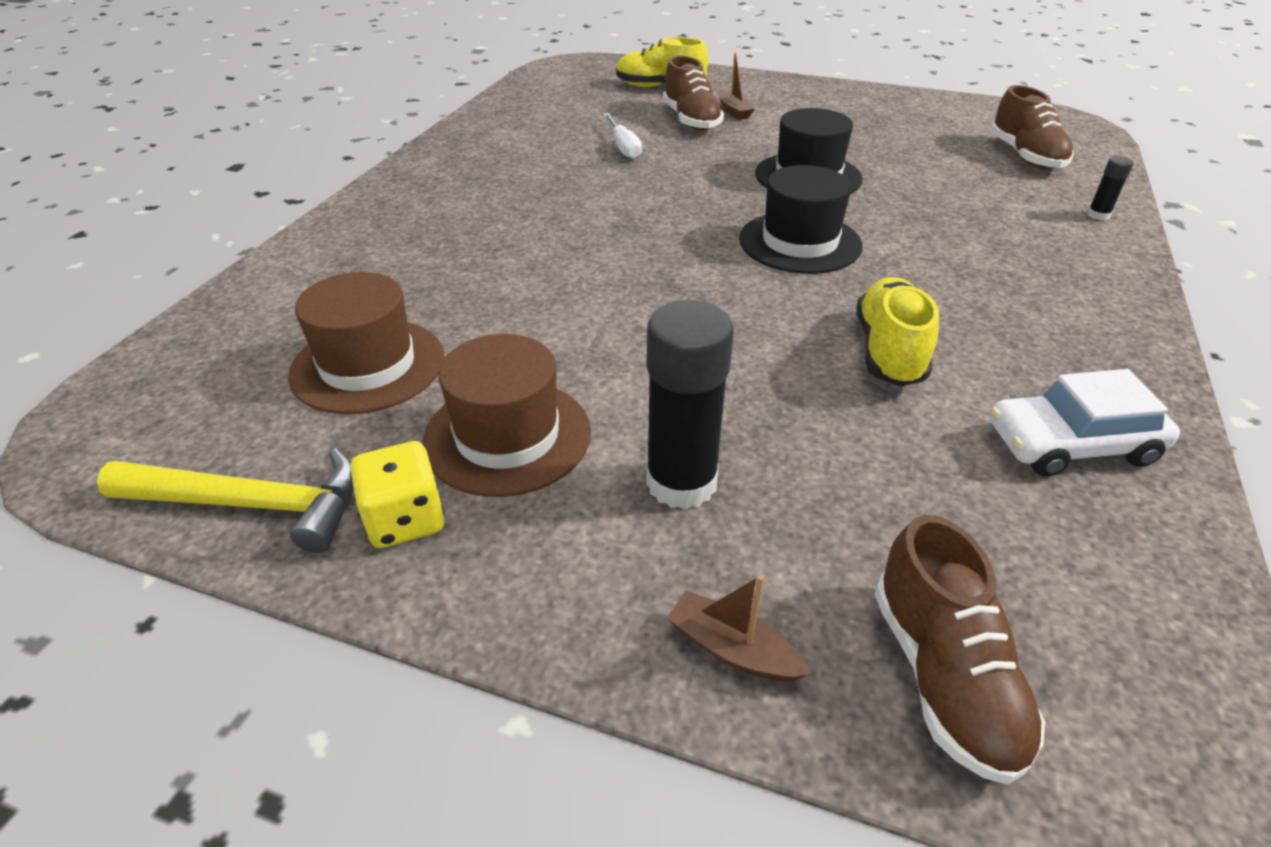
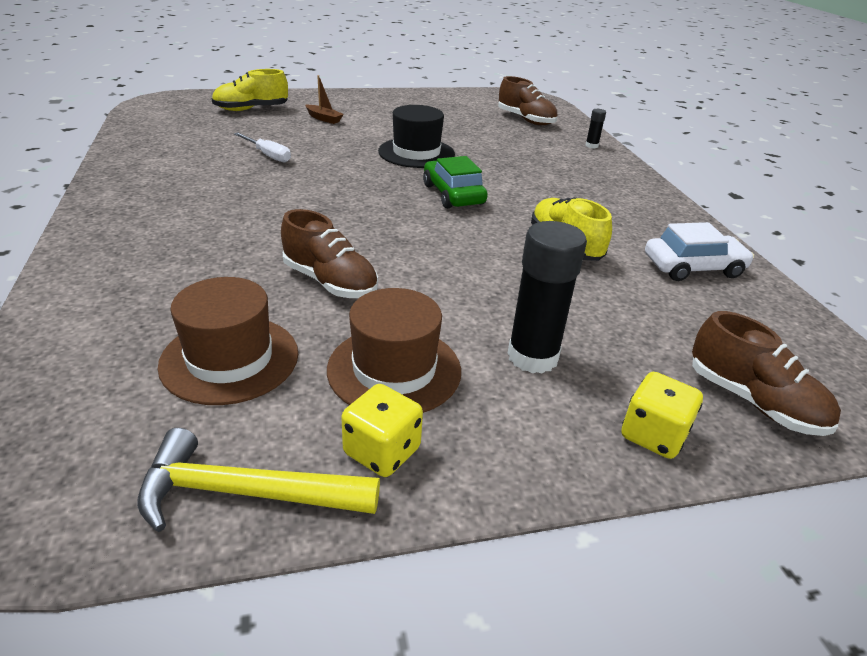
camera: 35 degrees left, 5 degrees down
yellow hammer [97,448,354,553] -> yellow hammer turned 150 degrees counterclockwise [137,428,380,532]
brown shoe [663,56,724,131] -> brown shoe moved to [281,209,378,298]
brown boat [667,575,811,682] -> yellow dice [621,372,703,459]
black hat [739,165,862,274] -> green car [423,156,488,209]
white car [990,369,1180,477] -> white car turned 150 degrees counterclockwise [645,222,754,281]

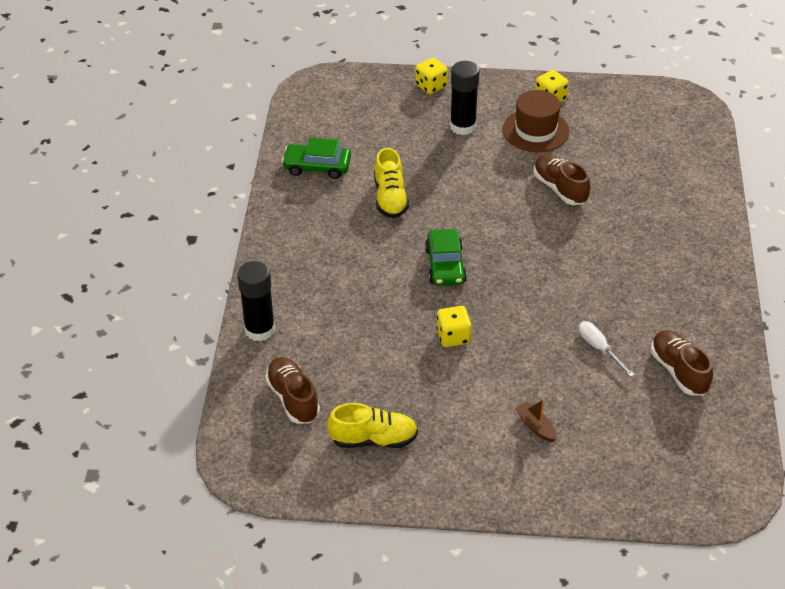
camera: 160 degrees left, 10 degrees up
yellow hammer [137,428,380,532] -> none
brown hat [158,277,298,405] -> none
yellow shoe [212,69,288,111] -> yellow shoe moved to [327,403,418,448]
black hat [378,105,455,168] -> yellow dice [436,306,471,347]
black glue stick [585,109,606,148] -> black glue stick [237,261,275,341], size x2.20
white car [645,222,754,281] -> green car [282,138,351,179]
brown shoe [692,311,841,436] -> brown shoe moved to [651,330,713,395]

